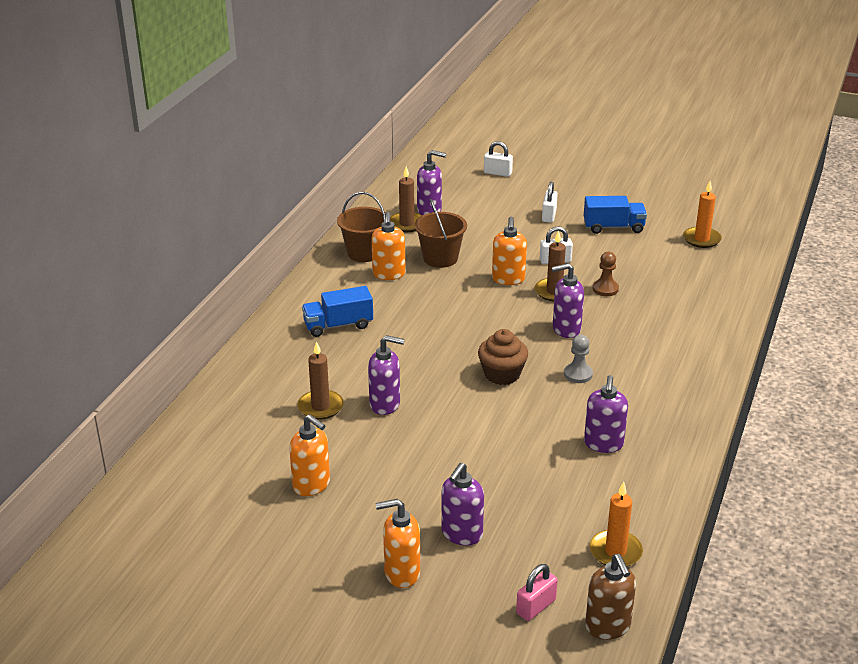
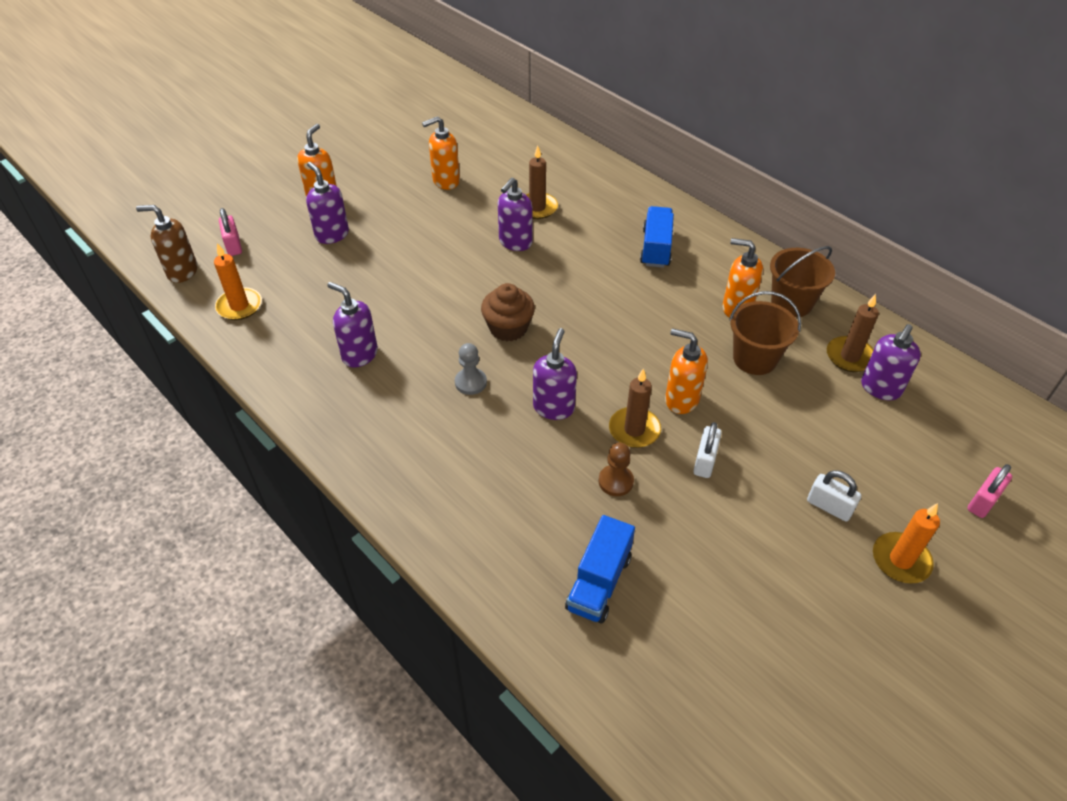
camera: 115 degrees right, 15 degrees up
white padlock [484,141,513,177] -> pink padlock [967,464,1012,518]
blue truck [584,196,647,234] -> blue truck moved to [565,515,635,623]
orange candle [683,181,722,248] -> orange candle moved to [873,503,940,584]

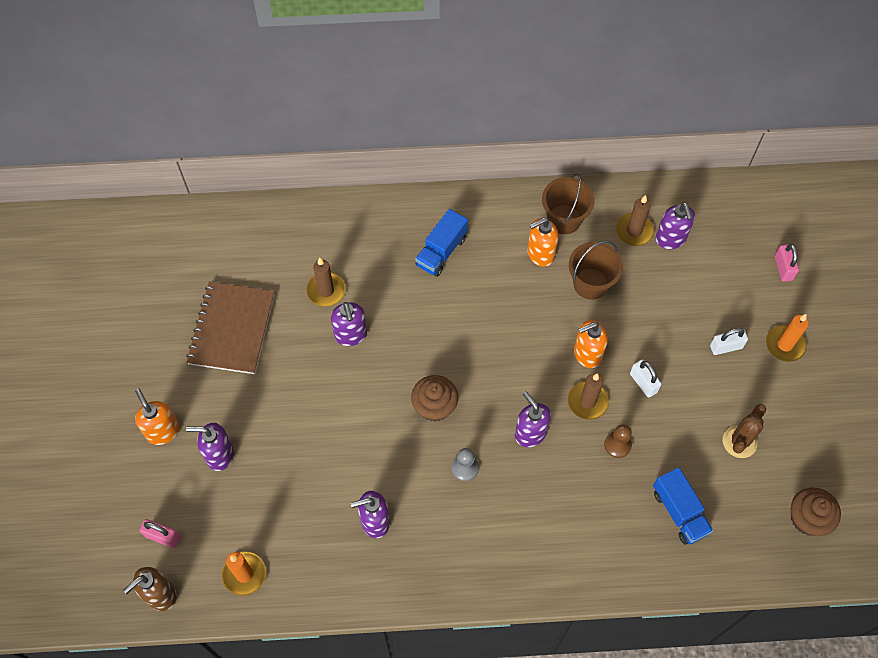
camera: 50 degrees left, 15 degrees up
orange soap dispenser [422,116,460,190] -> brown notebook [186,282,275,374]
blue truck [640,206,674,268] -> blue truck turned 105 degrees counterclockwise [415,209,468,277]
none -> brown cactus [723,404,766,458]
none -> brown cupcake [791,488,841,536]

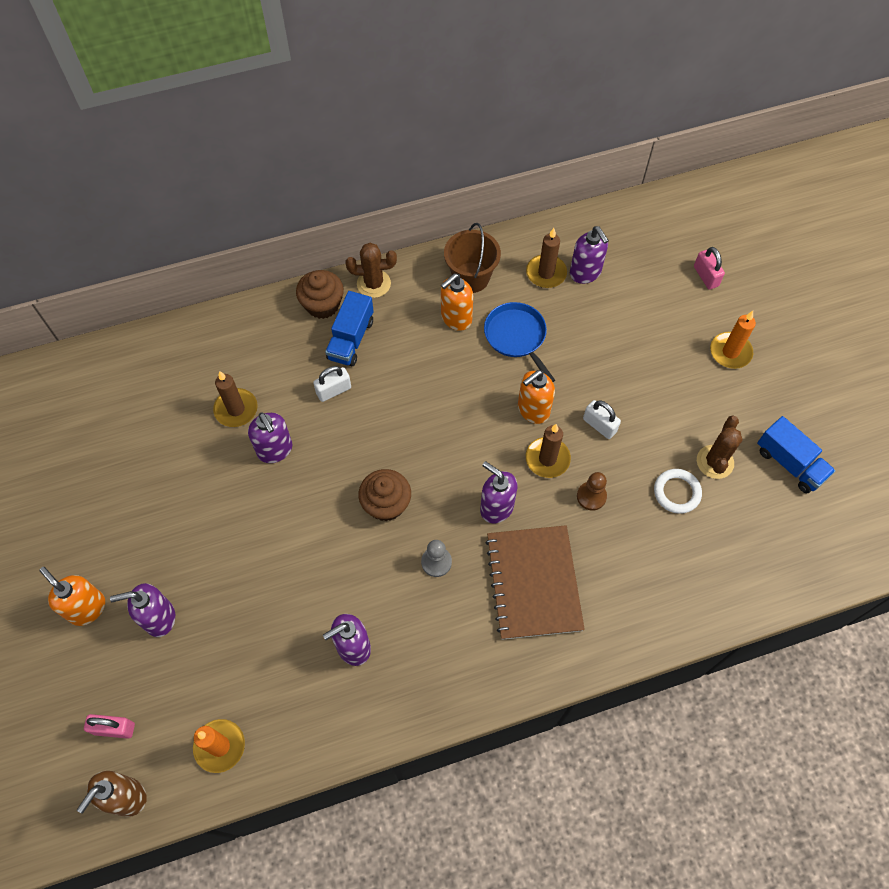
camera: 15 degrees left, 0 degrees up
brown notebook [186,282,275,374] -> brown notebook moved to [485,525,585,640]
brown bucket [569,241,623,300] -> blue pan [484,302,555,382]
blue truck [653,467,713,545] -> blue truck moved to [757,416,836,493]
white padlock [710,328,748,355] -> white padlock moved to [313,366,351,402]
brown cupcake [791,488,841,536] -> brown cupcake moved to [296,270,344,319]
none -> brown cactus [346,243,397,298]
none -> white ring [654,469,702,514]

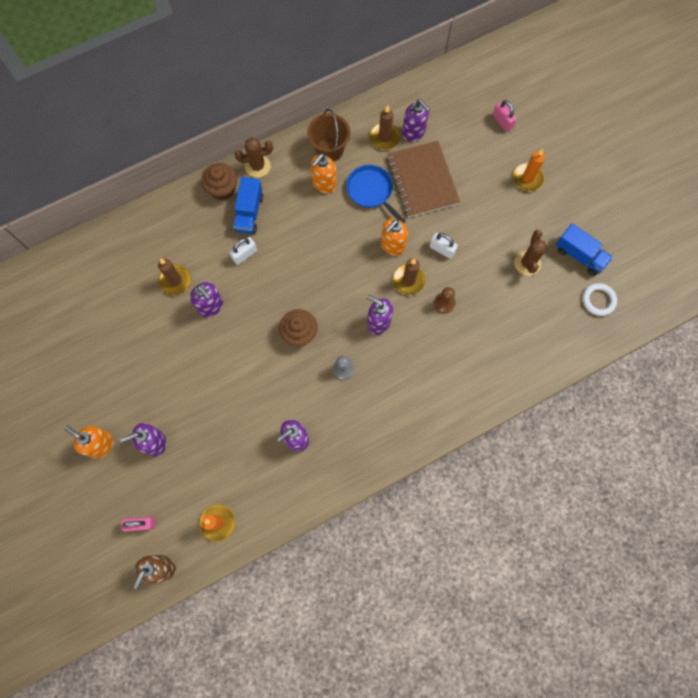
camera: 10 degrees left, 10 degrees up
brown notebook [485,525,585,640] -> brown notebook moved to [387,141,460,217]
white ring [654,469,702,514] -> white ring moved to [582,283,617,316]

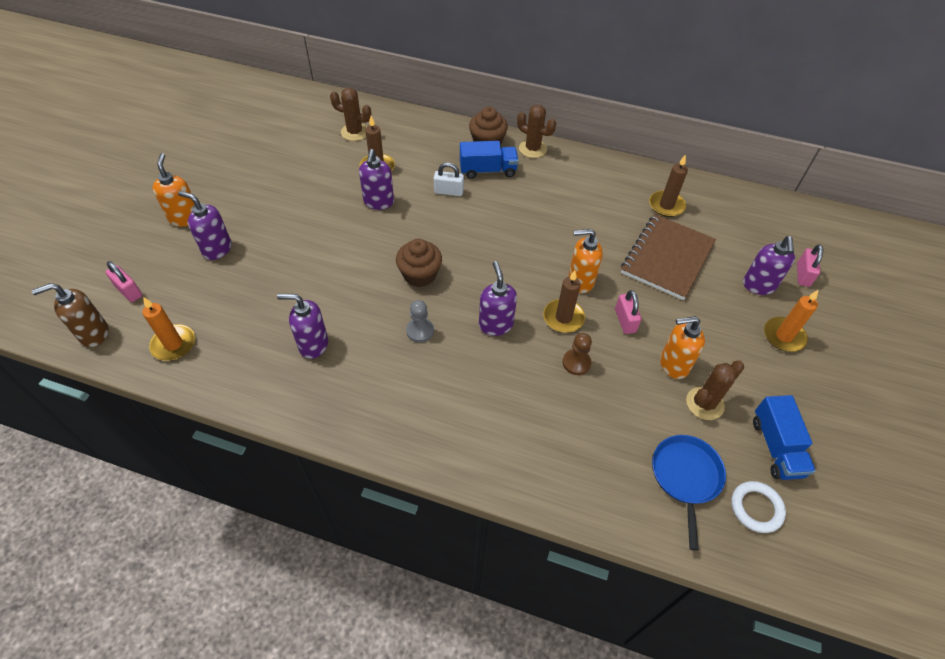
camera: 45 degrees right, 20 degrees down
blue truck [233,177,263,234] -> blue truck turned 150 degrees counterclockwise [460,141,519,179]
brown bucket [307,109,350,161] -> none
orange soap dispenser [311,153,337,193] -> orange soap dispenser moved to [660,316,705,379]
blue pan [346,165,405,223] -> blue pan moved to [652,435,726,551]
purple soap dispenser [402,99,430,142] -> purple soap dispenser moved to [743,236,795,295]
white padlock [430,233,458,259] -> pink padlock [615,290,642,334]
none -> brown cactus [330,88,371,141]

